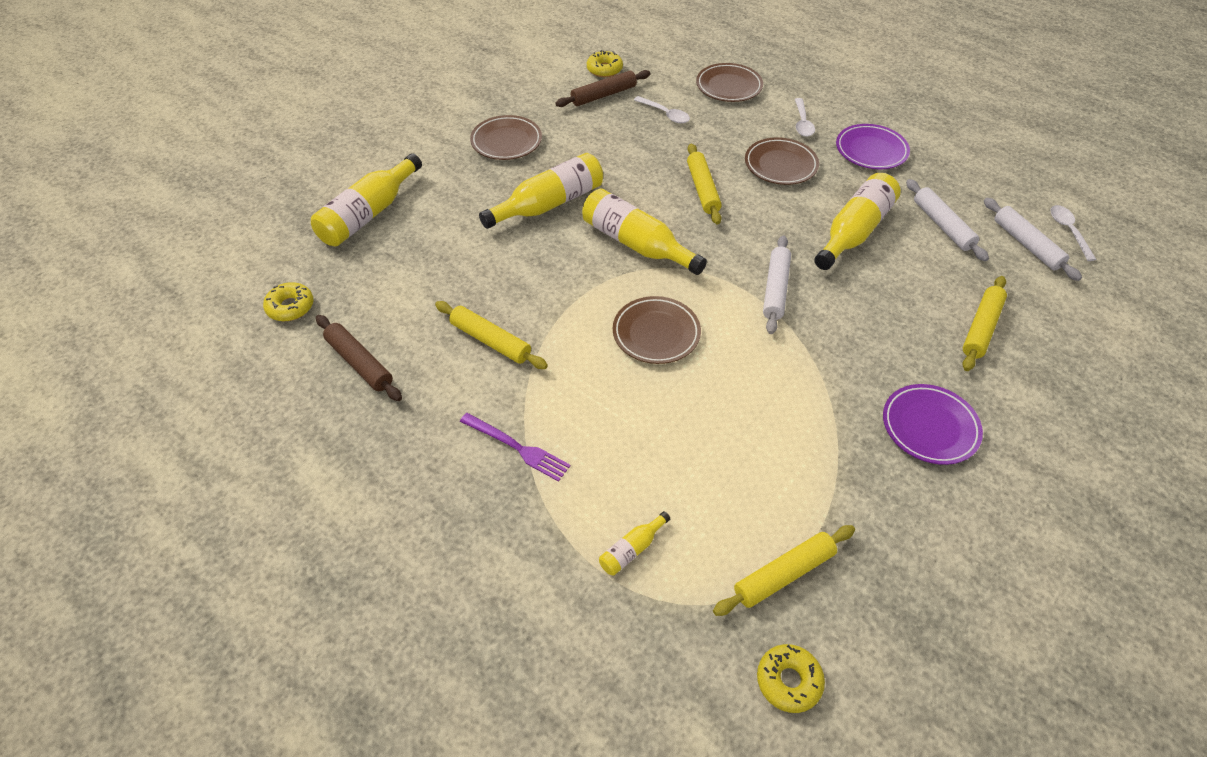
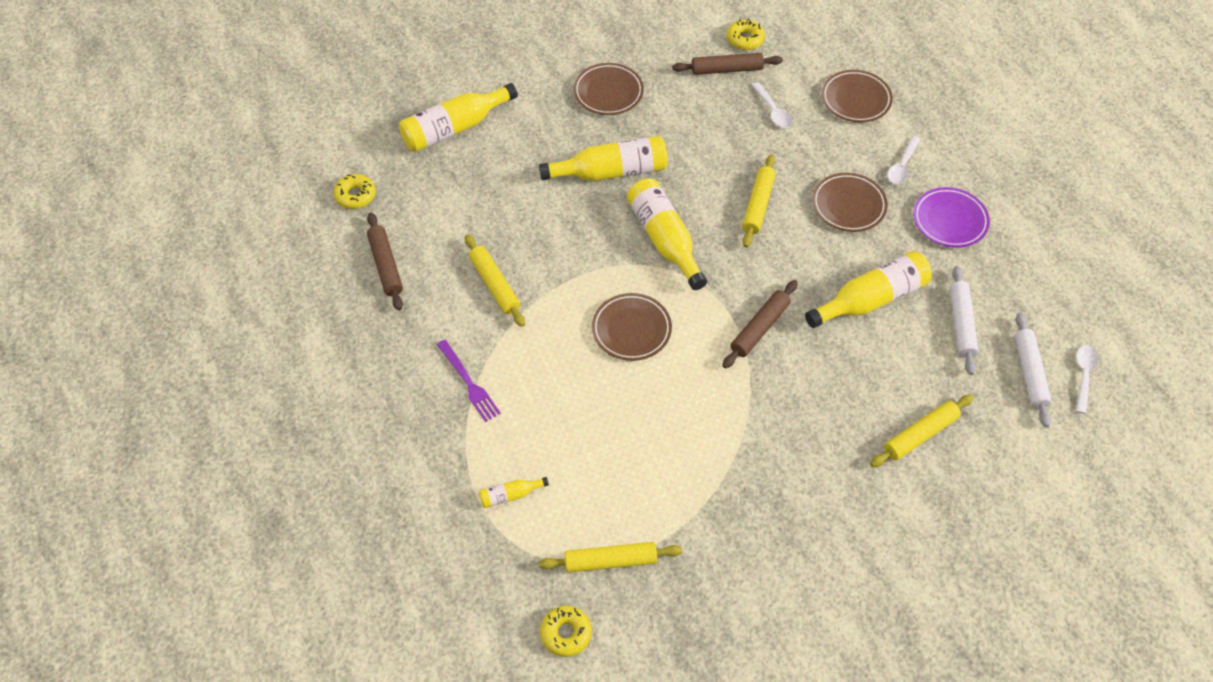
camera: 25 degrees right, 5 degrees up
white rolling pin [763,235,791,334] -> brown rolling pin [722,280,798,368]
purple plate [883,384,983,465] -> none

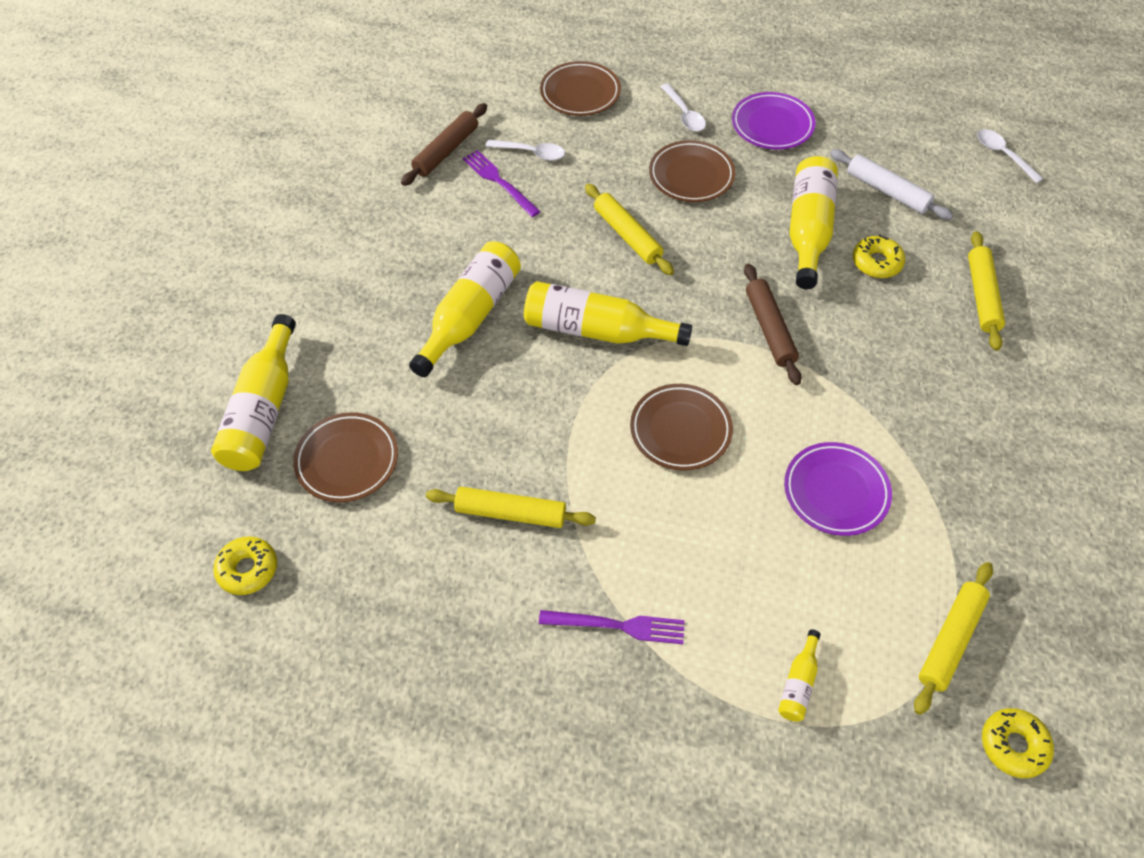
camera: 50 degrees left, 0 degrees up
brown rolling pin [367,213,403,310] -> none
brown plate [574,63,644,115] -> brown plate moved to [293,412,398,502]
yellow donut [727,19,765,50] -> yellow donut moved to [853,234,905,278]
white rolling pin [1014,313,1052,427] -> none
none -> purple fork [463,150,541,217]
none -> purple plate [784,442,892,536]

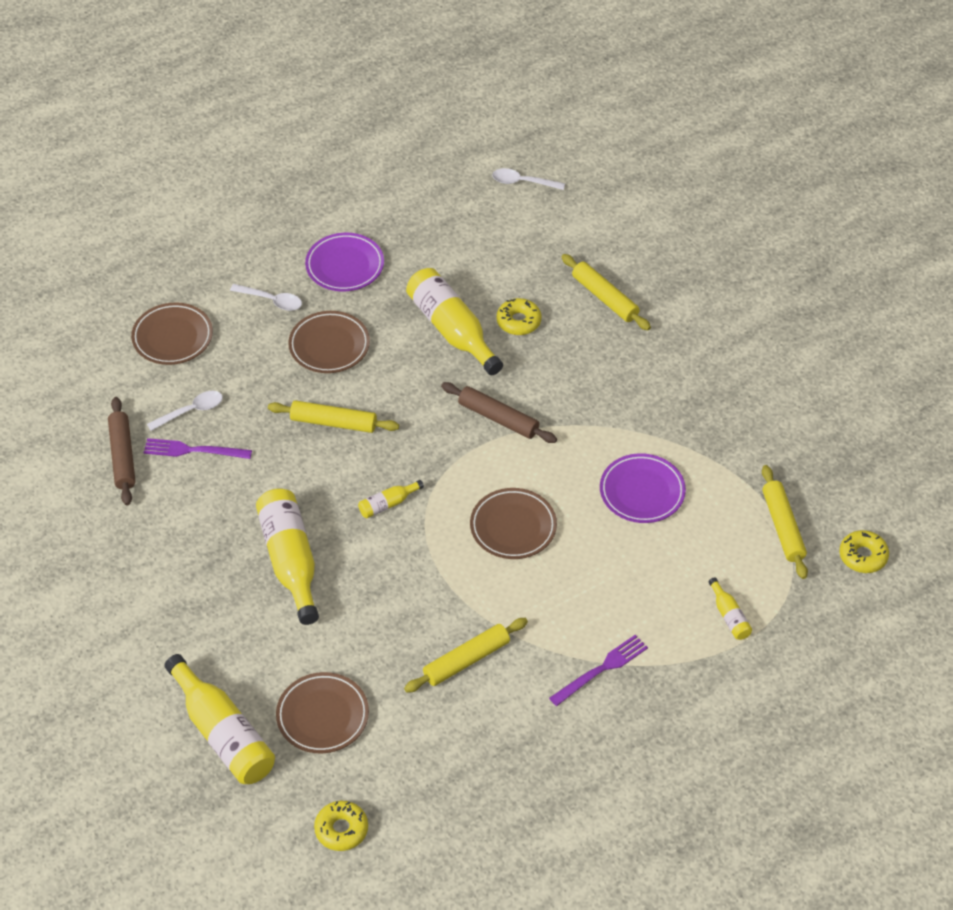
camera: 45 degrees left, 5 degrees down
yellow bottle [524,281,692,346] -> yellow bottle [358,480,424,518], size x0.46
white rolling pin [830,149,953,220] -> none

